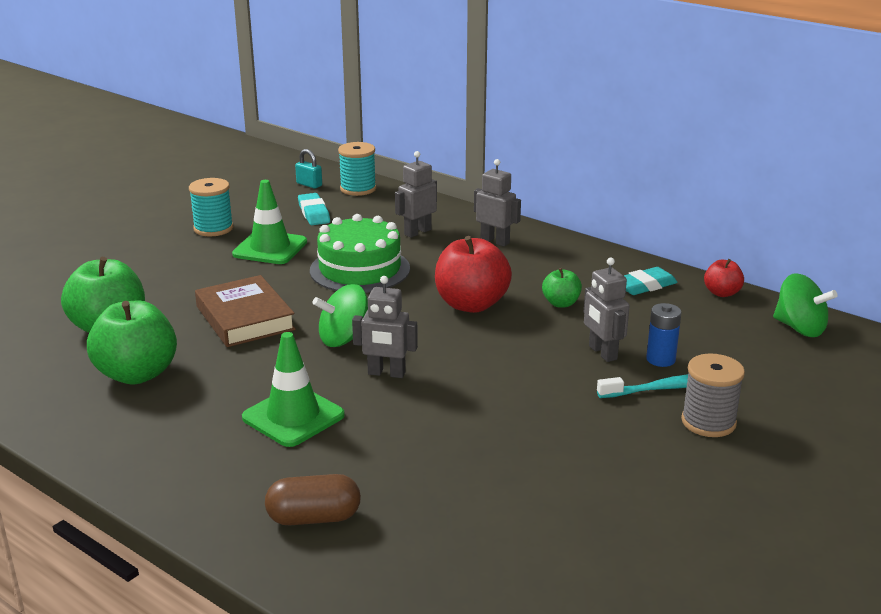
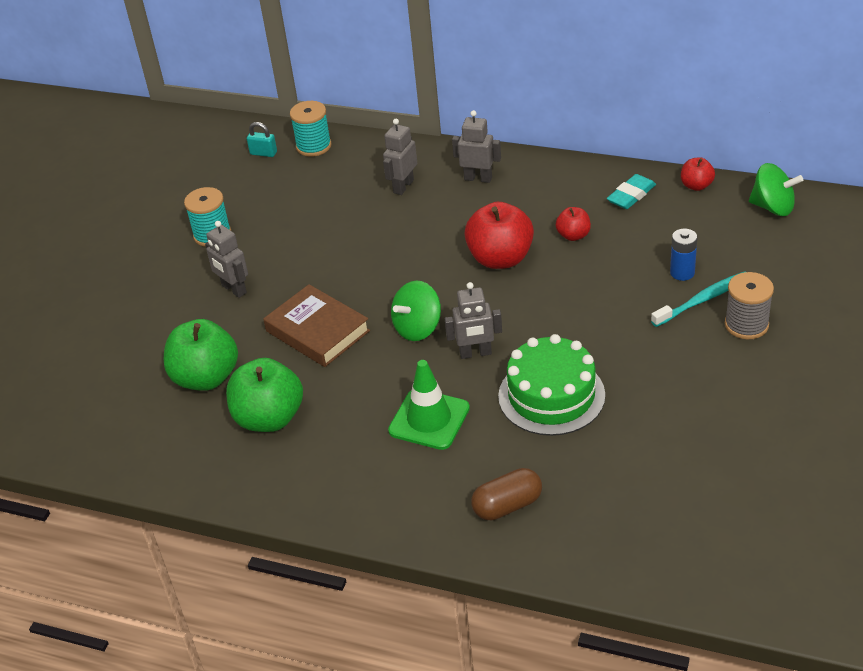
camera: 15 degrees left, 15 degrees up
green traffic cone [232,180,307,264] -> none
turquoise eraser [298,193,330,225] -> none
green cake [310,214,410,293] -> green cake moved to [498,334,605,436]
green apple [542,268,582,308] -> red apple [556,207,591,241]
grey robot [584,257,630,362] -> grey robot moved to [205,221,248,298]

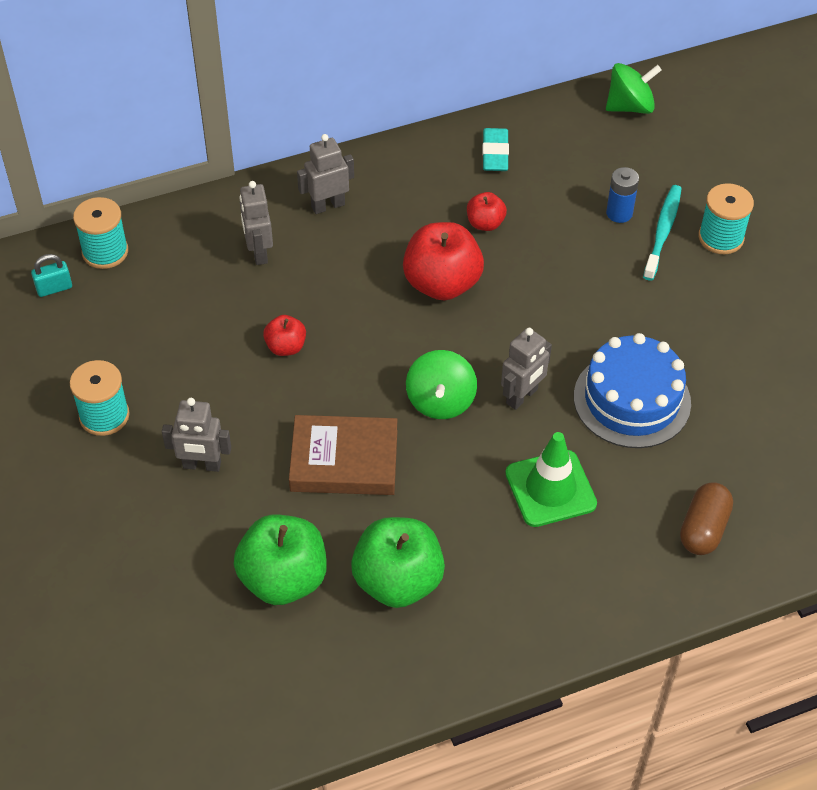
camera: 45 degrees left, 10 degrees up
green cake [498,334,605,436] -> blue cake [574,333,691,448]
red apple [681,157,715,191] -> red apple moved to [263,315,306,356]
grey spool [725,272,774,339] -> turquoise spool [698,183,754,254]

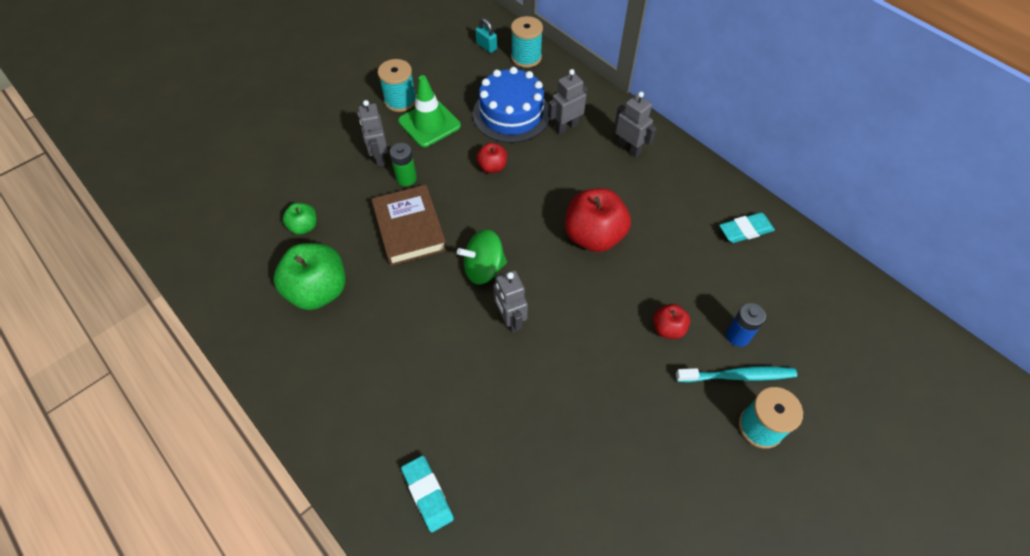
camera: 70 degrees right, 5 degrees up
green apple [234,515,327,605] -> green apple [282,203,317,235], size x0.52
red apple [467,192,507,231] -> red apple moved to [653,304,690,339]
grey robot [501,328,552,410] -> grey robot turned 45 degrees clockwise [493,270,528,333]
green traffic cone [505,432,597,527] -> green traffic cone moved to [398,75,461,147]
blue cake [574,333,691,448] -> blue cake moved to [473,67,550,143]
green spinning top [606,63,662,114] -> none
brown capsule [680,482,733,555] -> turquoise eraser [401,456,454,532]
none -> green battery [390,143,417,186]

